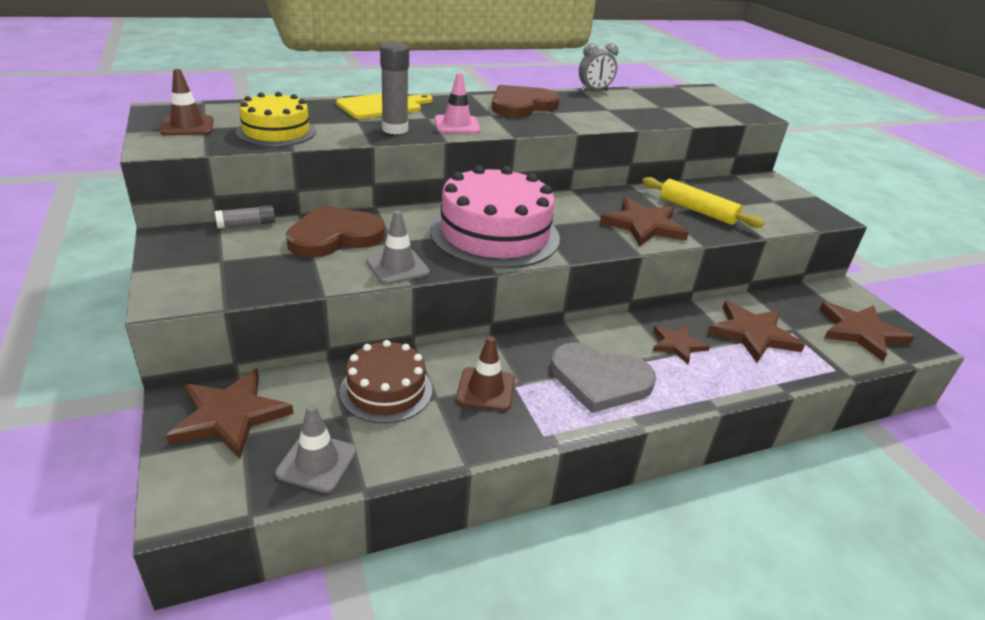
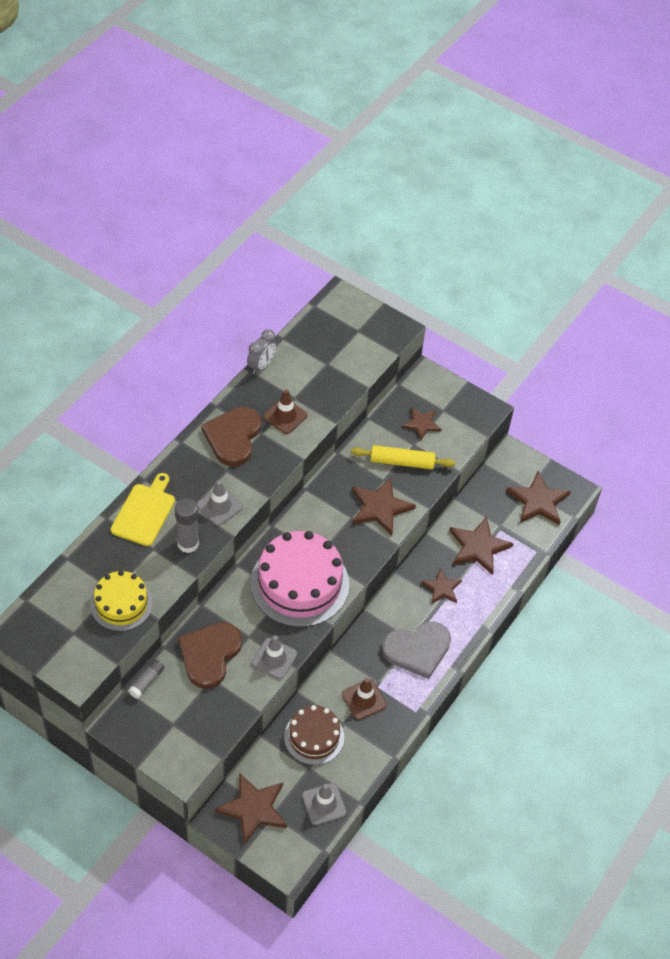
camera: 35 degrees left, 20 degrees up
brown traffic cone [160,69,214,136] -> brown traffic cone moved to [263,389,307,434]
pink traffic cone [435,73,480,133] -> grey traffic cone [197,480,243,526]
none -> brown star [402,408,442,440]

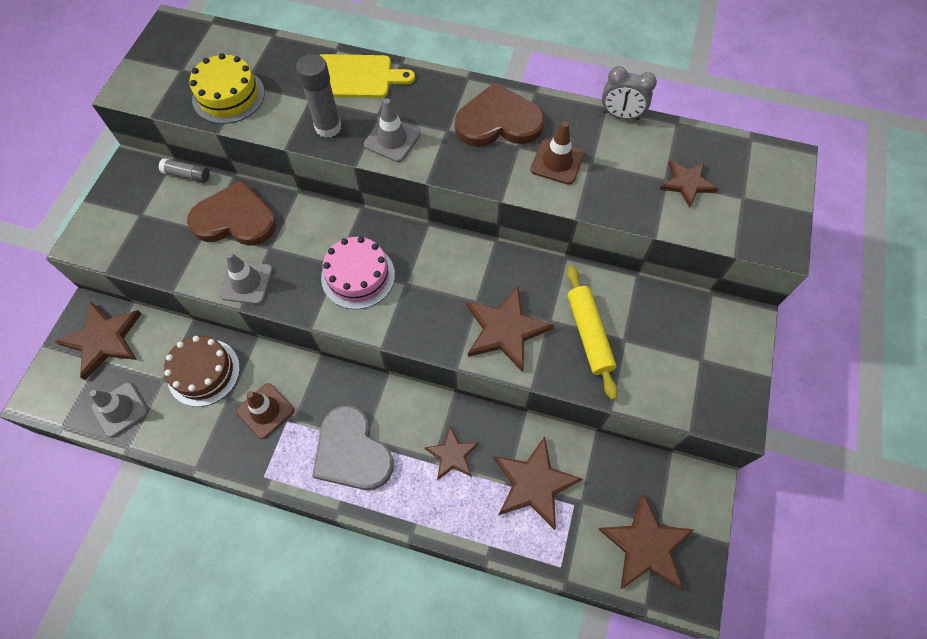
camera: 75 degrees right, 10 degrees up
pink cake [250,531,349,627] -> pink cake [321,237,395,309], size x0.59
brown star [402,408,442,440] -> brown star moved to [660,160,718,208]

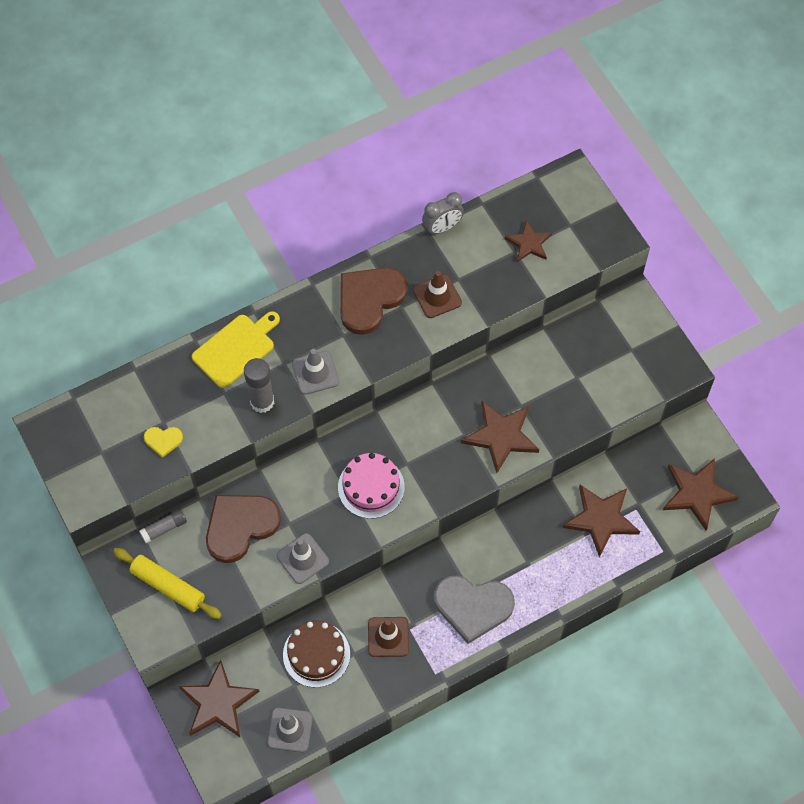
camera: 45 degrees left, 0 degrees up
yellow cake [189,53,265,124] -> yellow heart [144,427,183,458]
brown star [424,426,479,480] -> none
yellow rolling pin [567,265,618,400] -> yellow rolling pin moved to [113,548,222,619]

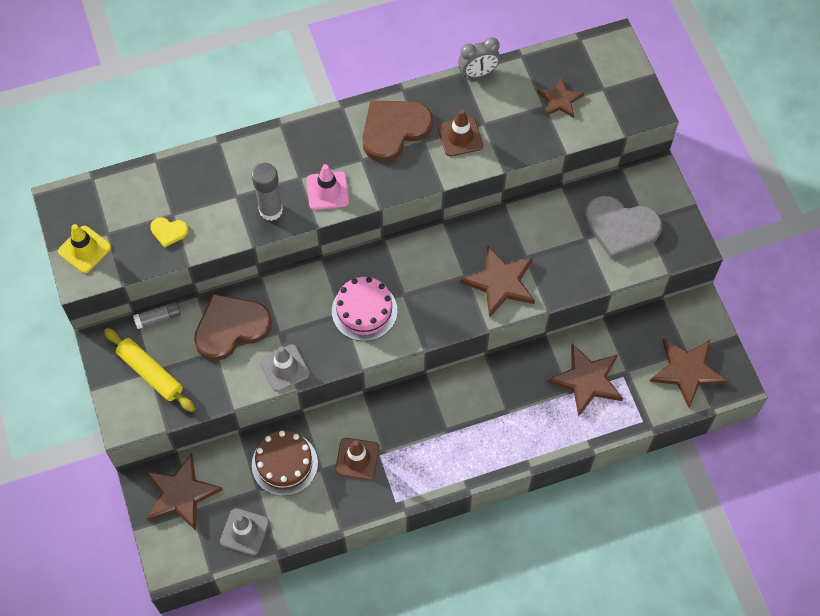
camera: 10 degrees right, 0 degrees up
yellow cutting board [192,311,280,388] -> none
grey traffic cone [292,349,339,395] -> pink traffic cone [307,164,349,210]
grey heart [434,575,515,644] -> grey heart moved to [585,196,662,259]
none -> yellow traffic cone [58,224,111,273]

